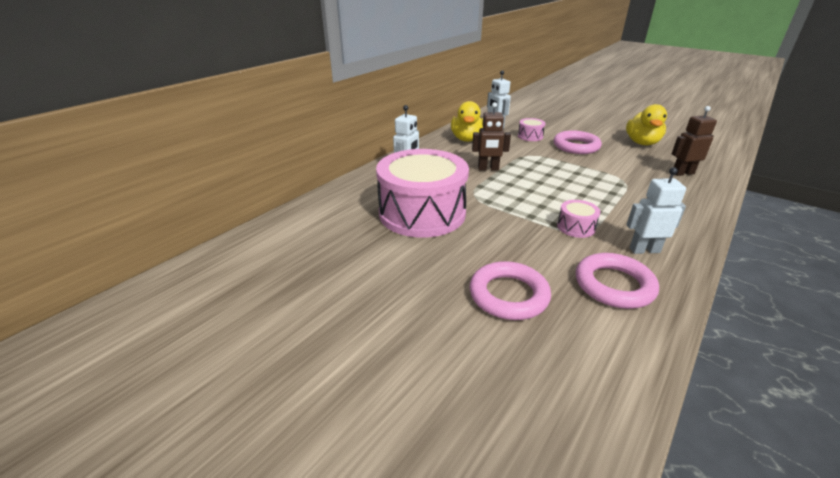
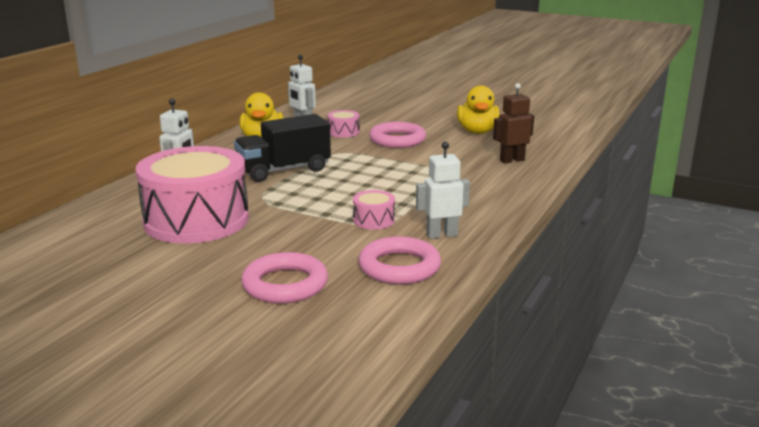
camera: 10 degrees left, 10 degrees down
brown robot [472,102,511,171] -> black truck [234,114,331,182]

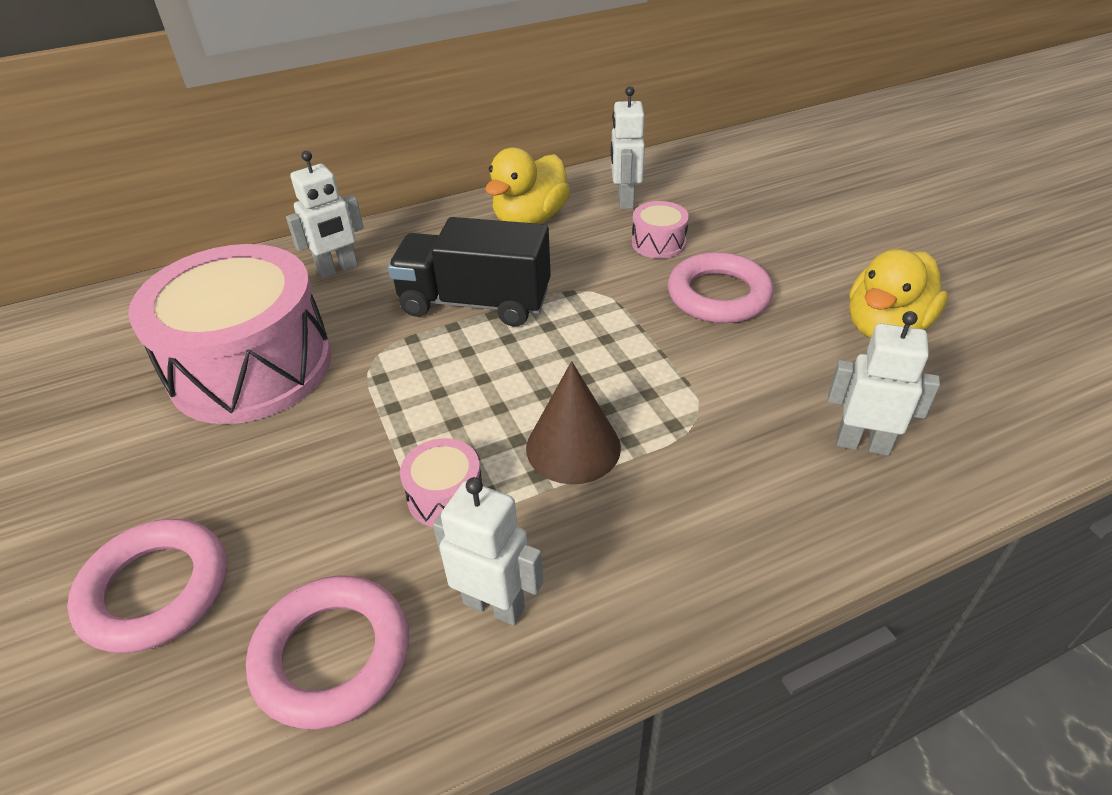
camera: 40 degrees right, 20 degrees up
brown robot [493,83,534,164] -> white robot [828,311,940,456]
none -> brown cone [526,361,621,484]

